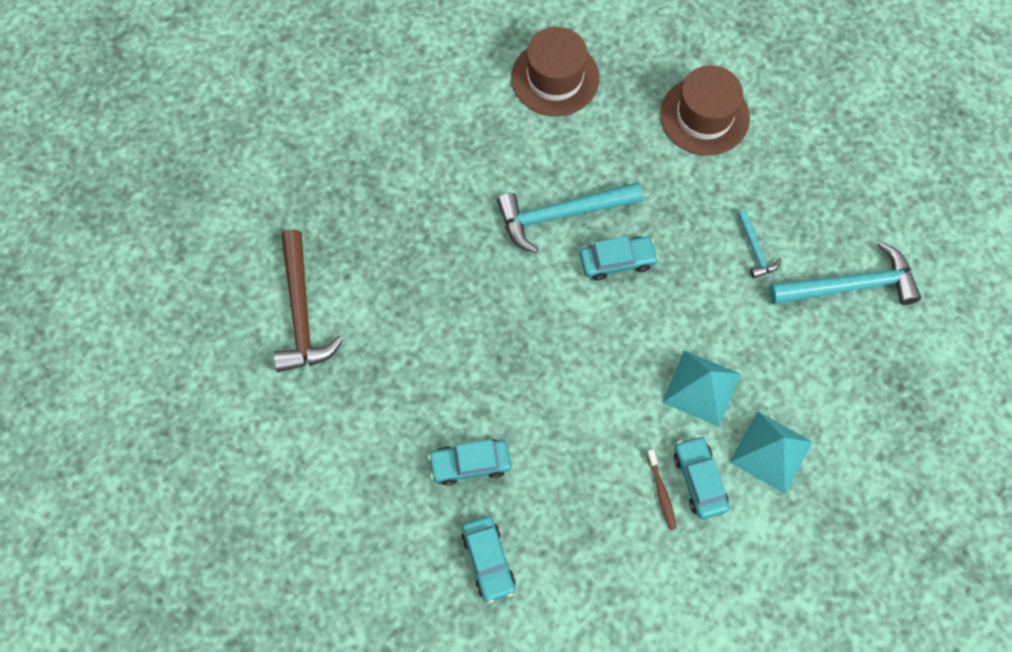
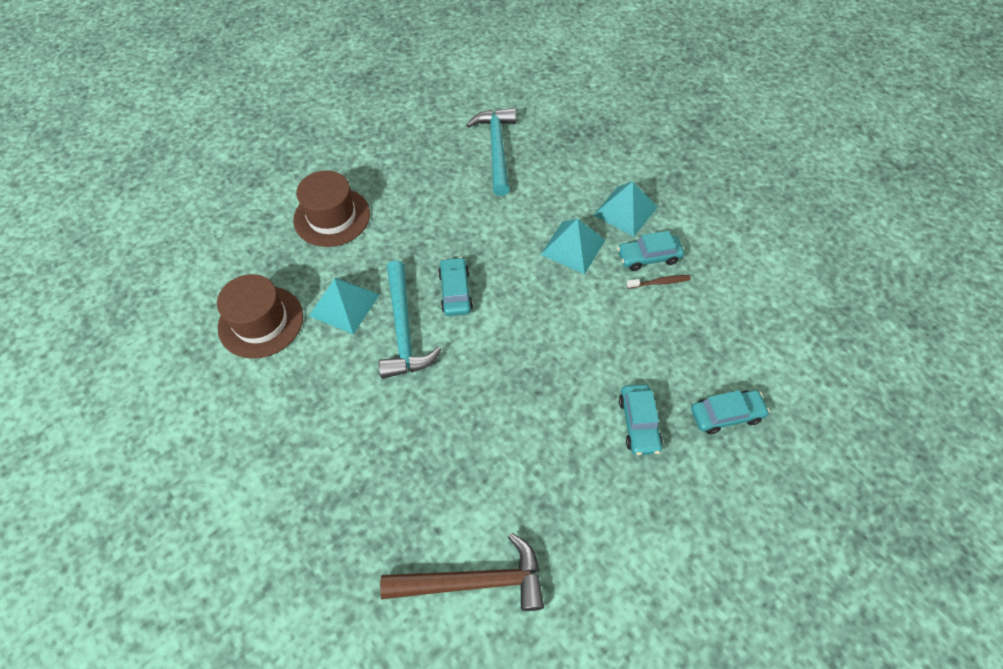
camera: 85 degrees left, 10 degrees down
turquoise hammer [737,210,781,278] -> none
none -> turquoise pyramid [309,277,379,335]

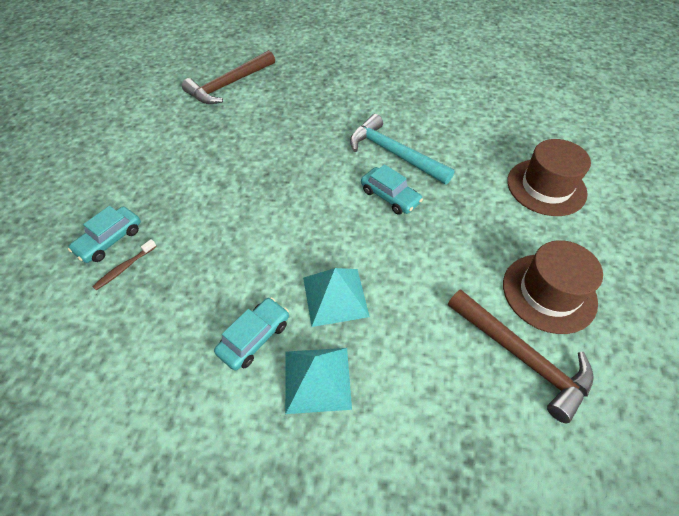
camera: 140 degrees right, 5 degrees down
brown hat [217,274,303,359] -> brown hat moved to [503,240,603,334]
turquoise pyramid [309,277,379,335] -> none
turquoise hammer [466,108,516,196] -> brown hammer [448,289,594,423]
turquoise car [619,384,663,455] -> none
brown toothbrush [626,275,691,289] -> brown toothbrush moved to [92,239,157,290]

